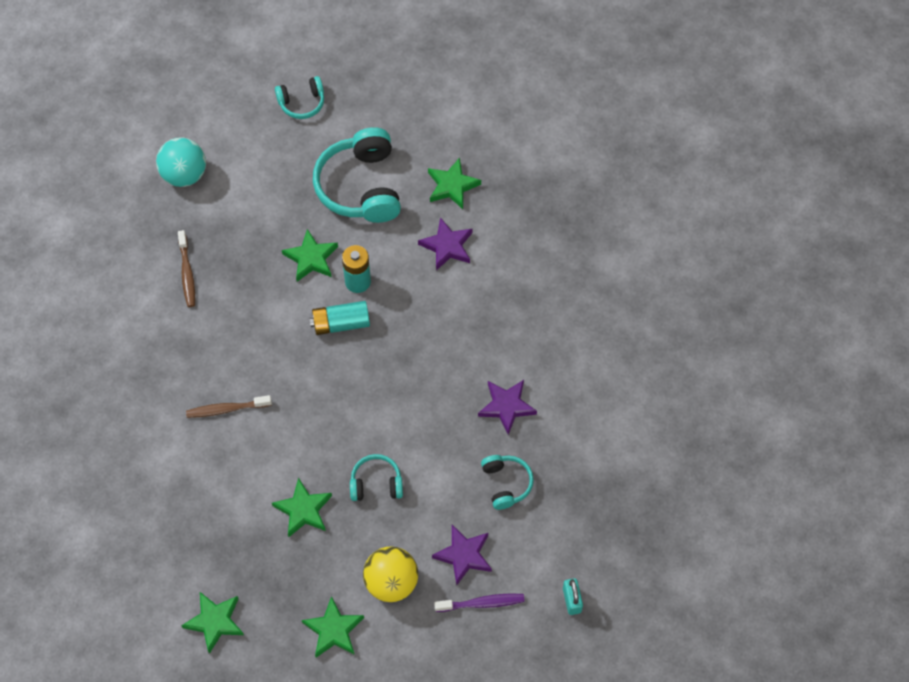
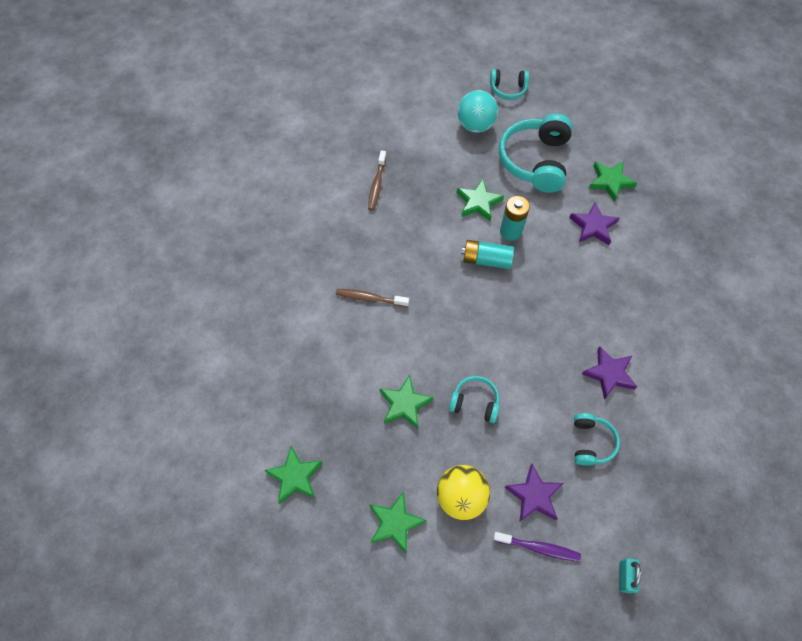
camera: 20 degrees right, 0 degrees up
turquoise ball [156,137,206,187] -> turquoise ball moved to [458,90,498,133]

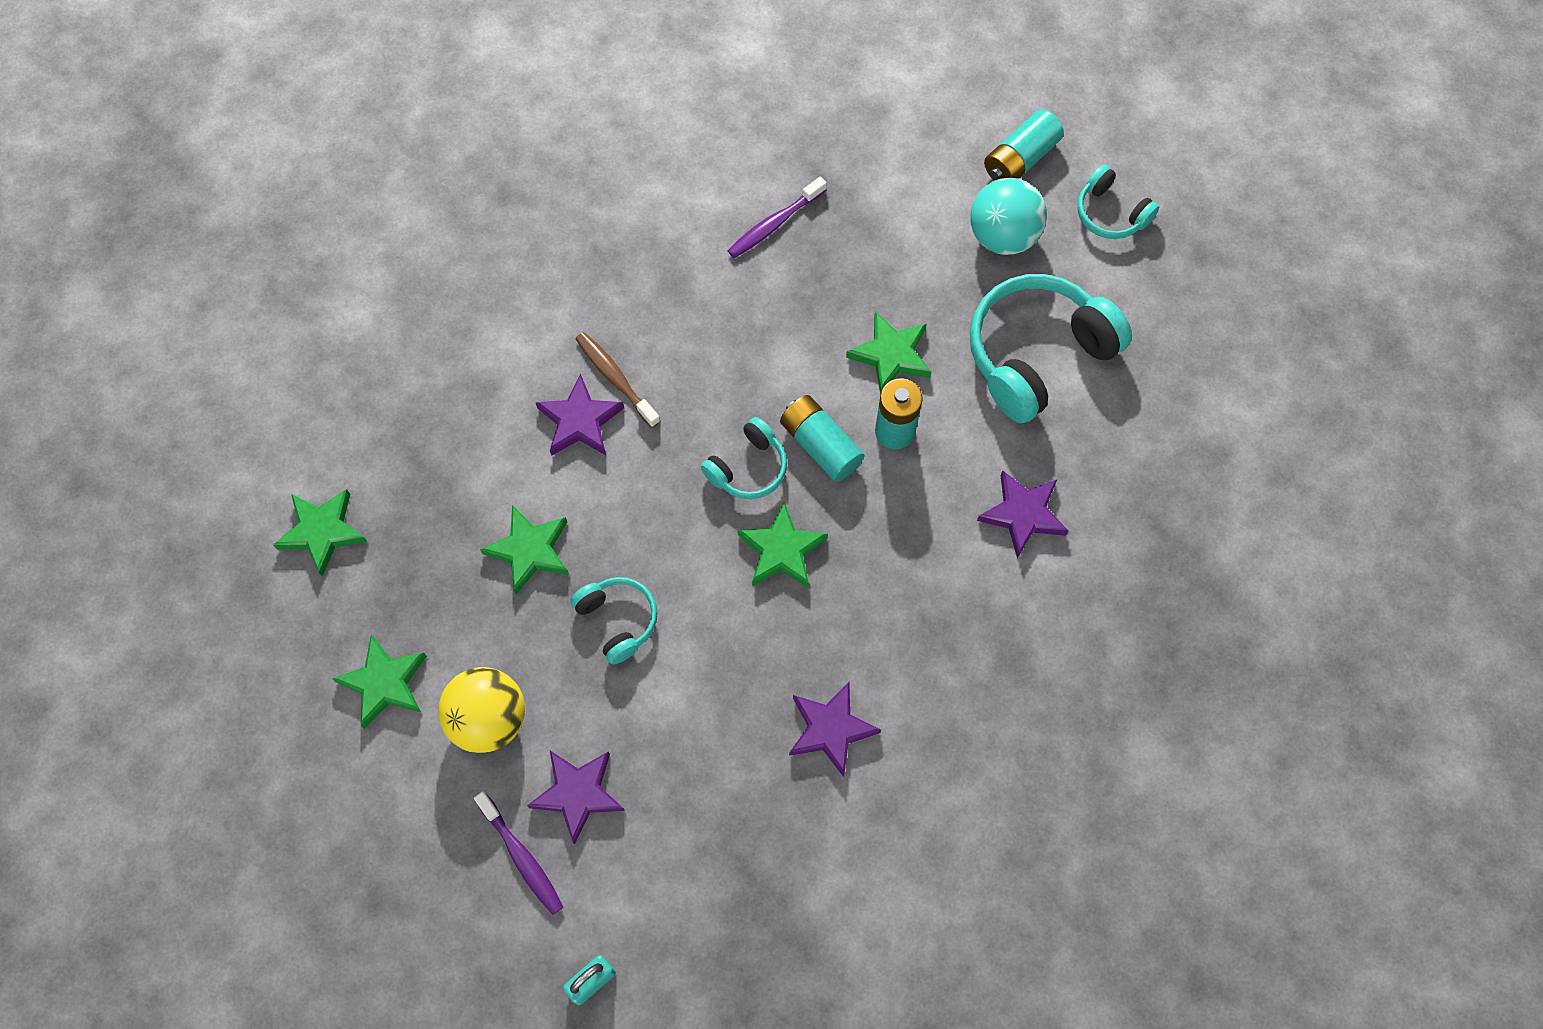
camera: 40 degrees right, 5 degrees up
brown toothbrush [368,150,386,211] -> purple toothbrush [727,177,827,258]
turquoise headphones [574,413,620,466] -> turquoise headphones moved to [701,417,787,499]
green star [588,161,637,202] -> green star moved to [737,502,828,588]
none -> purple star [535,373,624,456]
none -> turquoise battery [984,109,1064,181]

